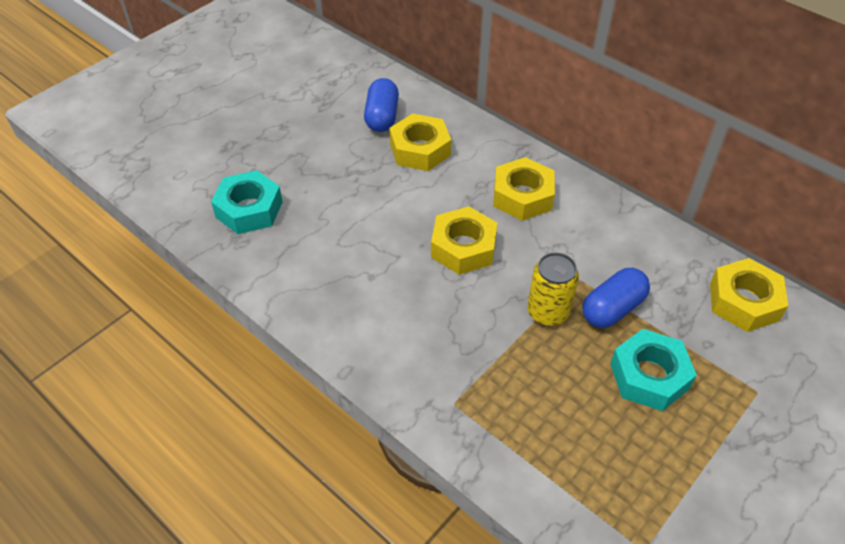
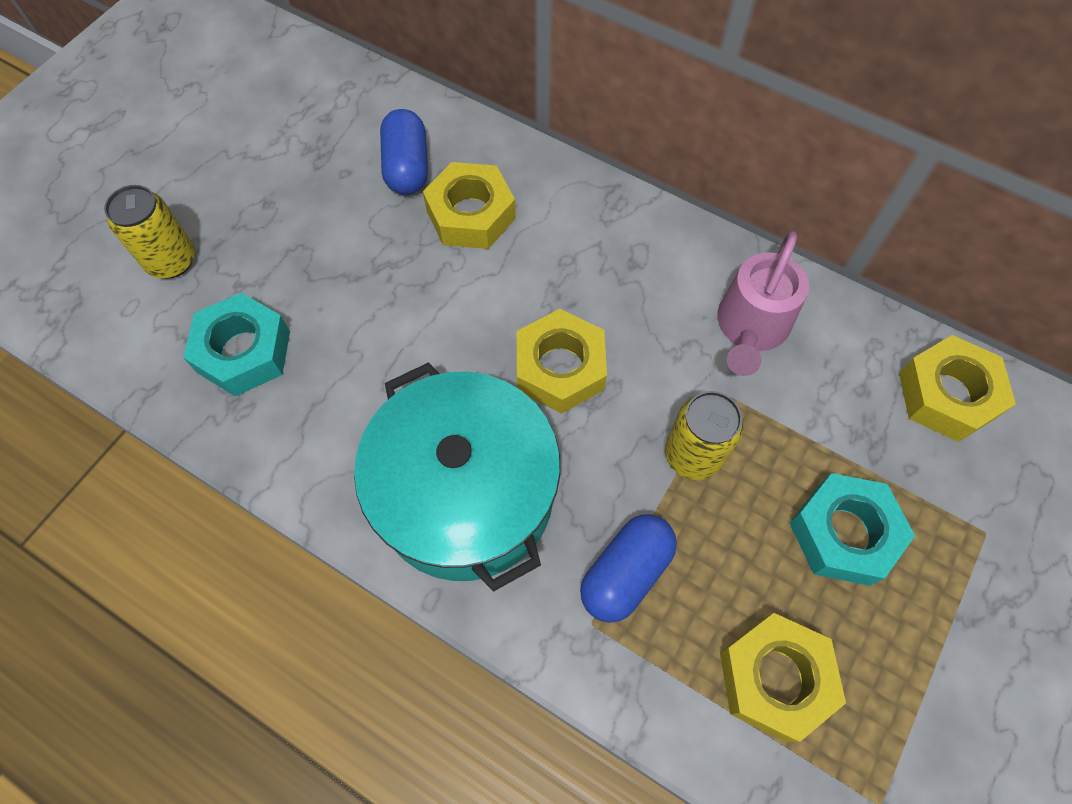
camera: 10 degrees left, 15 degrees up
yellow nut [493,157,555,221] -> yellow nut moved to [720,613,846,742]
blue capsule [582,268,650,328] -> blue capsule moved to [580,514,677,623]
none -> yellow can [104,185,195,278]
none -> turquoise pot [354,362,561,592]
none -> pink watering can [718,231,809,376]

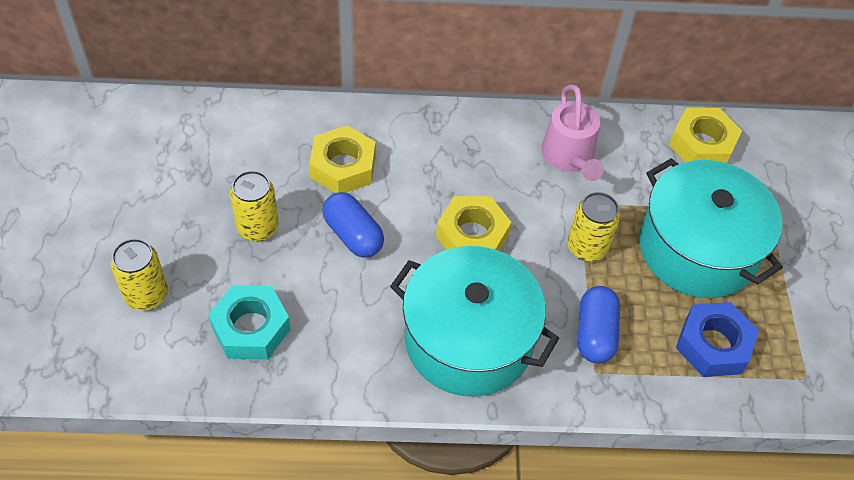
camera: 35 degrees left, 10 degrees down
blue capsule [380,109,428,195] -> blue capsule moved to [322,192,384,258]
yellow nut [720,613,846,742] -> blue nut [676,302,759,377]
turquoise nut [790,473,915,586] -> turquoise pot [639,158,783,298]
none -> yellow can [230,171,279,241]

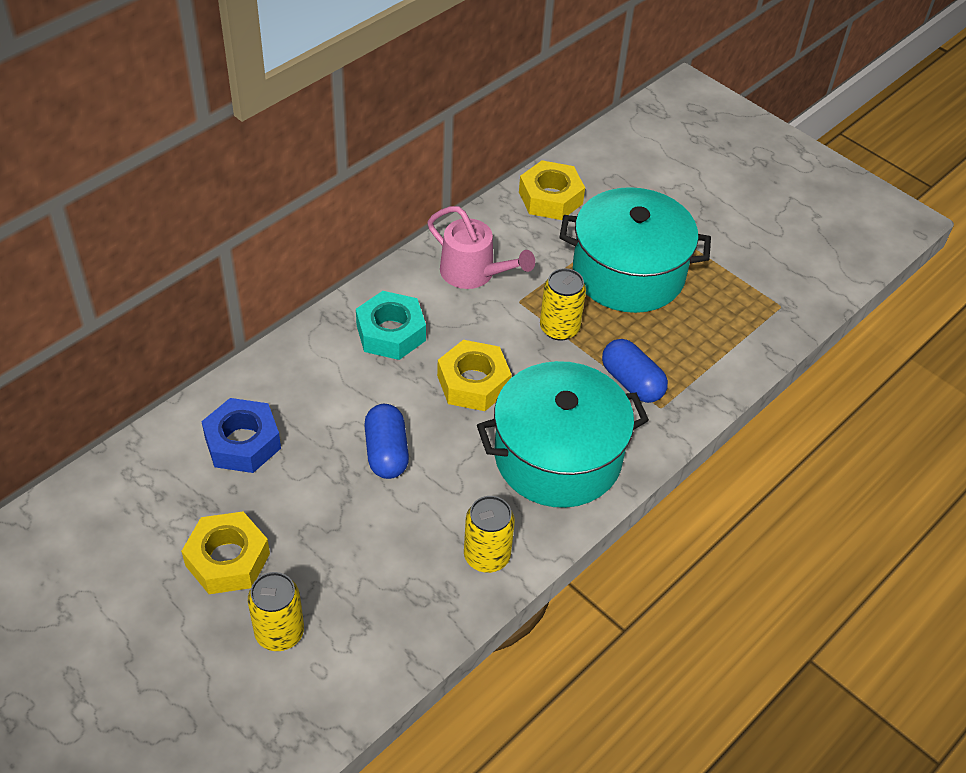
camera: 45 degrees left, 5 degrees down
turquoise nut [208,285,291,360] -> turquoise nut moved to [356,291,426,360]
yellow can [230,171,279,241] -> yellow can moved to [464,496,515,573]
yellow nut [309,125,376,193] -> yellow nut moved to [181,512,270,594]
blue capsule [322,192,384,258] -> blue capsule turned 75 degrees clockwise [364,404,409,479]
blue nut [676,302,759,377] -> blue nut moved to [201,398,281,473]

